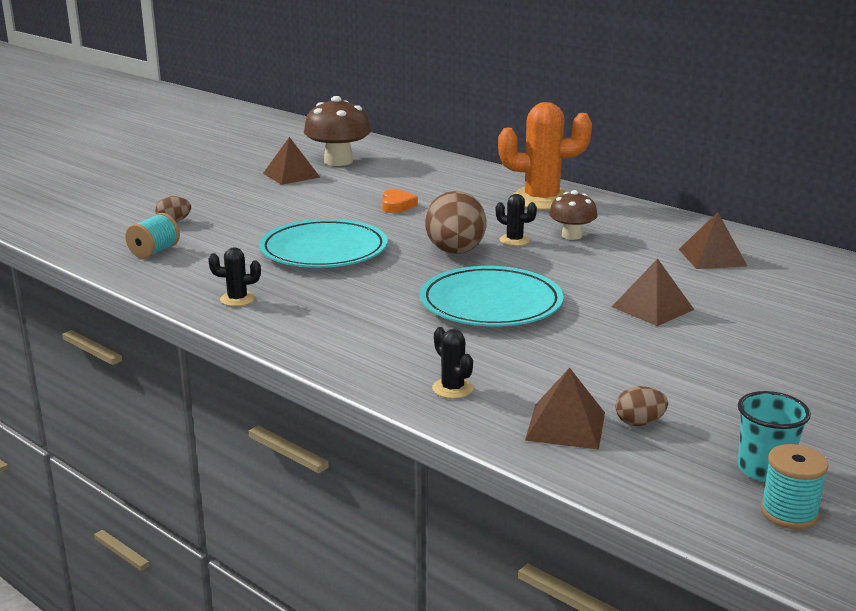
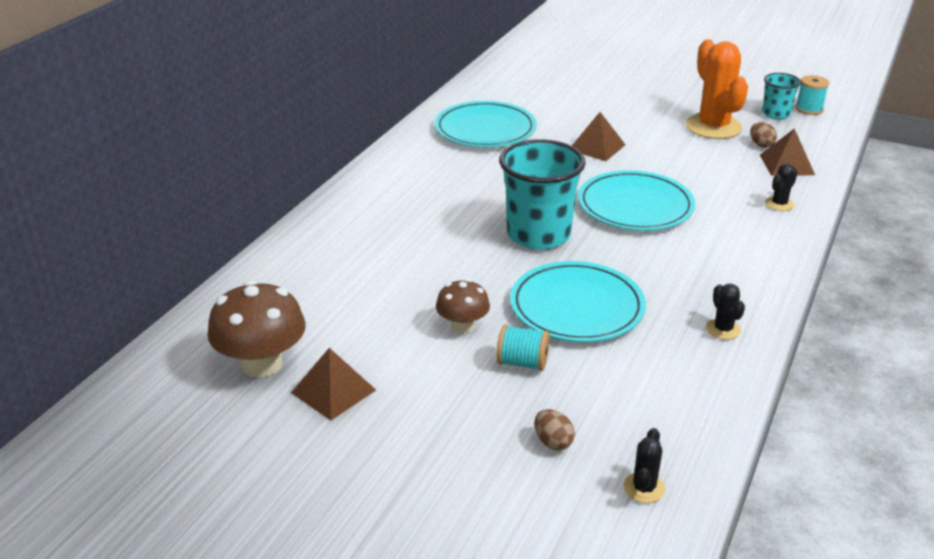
camera: 105 degrees left, 10 degrees up
turquoise spool [125,213,180,259] -> turquoise spool moved to [496,324,550,371]
orange heart [382,189,418,213] -> none
brown egg [425,191,486,254] -> turquoise cup [499,139,586,250]
black cactus [496,194,537,246] -> black cactus moved to [624,428,665,503]
orange cactus [498,102,592,210] -> orange cactus moved to [686,39,748,139]
brown mushroom [549,190,598,240] -> brown mushroom moved to [436,279,490,333]
brown pyramid [679,212,748,269] -> turquoise plate [435,101,537,147]

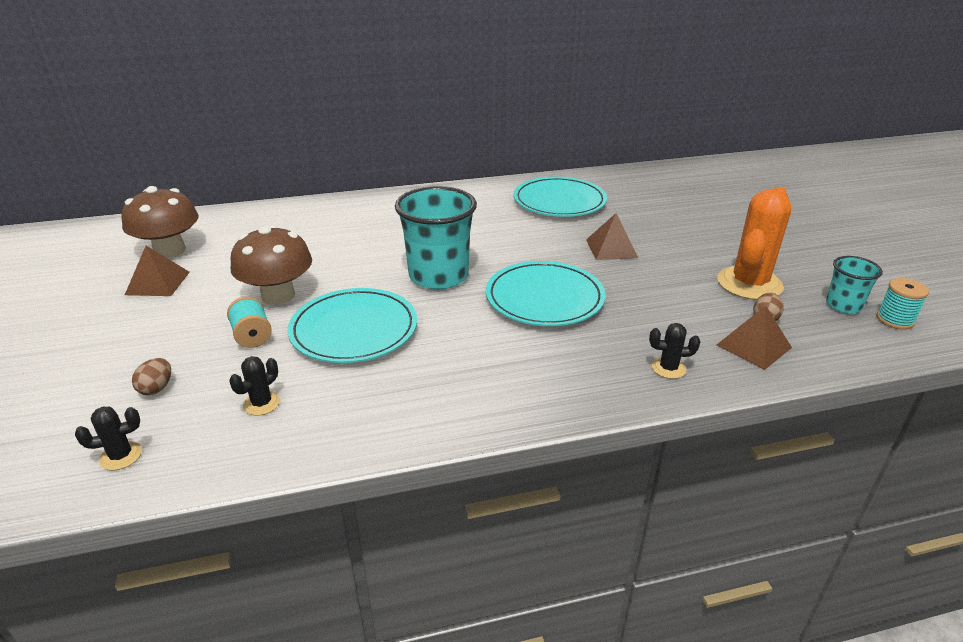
camera: 50 degrees right, 0 degrees up
brown mushroom [436,279,490,333] -> brown mushroom [231,225,312,305], size x1.68
black cactus [706,284,745,340] -> black cactus moved to [229,356,280,416]

